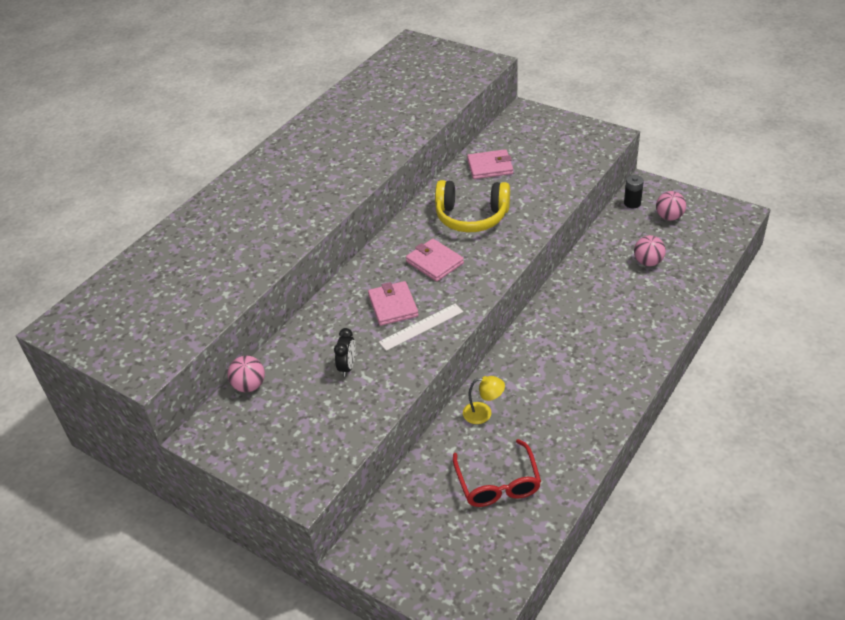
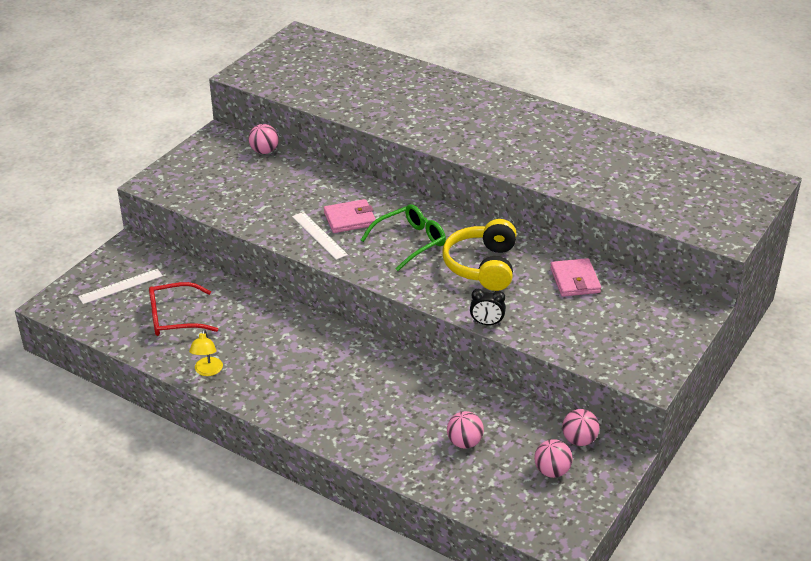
camera: 85 degrees right, 5 degrees down
black clock [334,328,356,377] -> black clock moved to [470,289,506,325]
pink wallet [406,239,464,282] -> green glasses [361,204,446,271]
yellow lamp [463,376,505,424] -> yellow lamp moved to [189,329,223,376]
black battery [624,175,644,208] -> pink ball [562,409,599,446]
none -> white ruler [78,269,163,304]

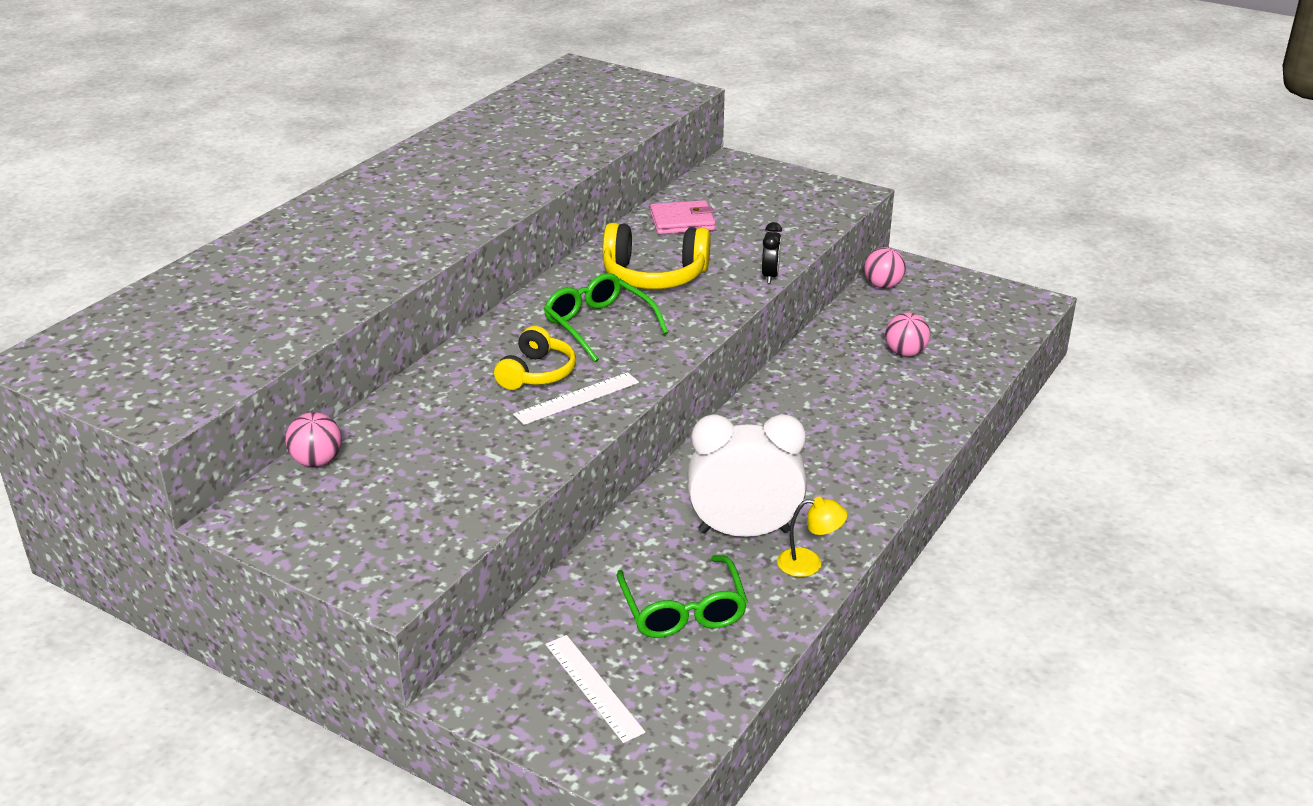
camera: 90 degrees left, 5 degrees down
red glasses [149,282,218,336] -> green glasses [616,555,748,638]
pink wallet [324,199,376,233] -> yellow headphones [494,326,576,390]
pink ball [534,439,573,478] -> none
none -> white clock [687,414,807,537]

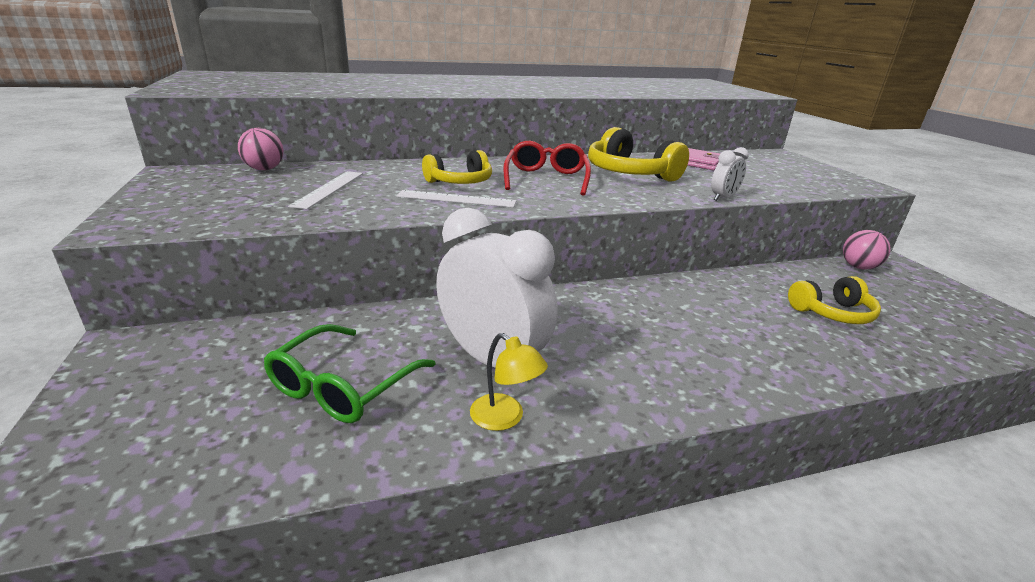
camera: 40 degrees right, 5 degrees down
green glasses [544,273,668,362] -> red glasses [503,141,591,196]
white ruler [545,635,646,743] -> white ruler moved to [288,171,363,209]
black clock [762,222,782,283] -> white clock [711,147,749,201]
pink ball [885,312,930,357] -> yellow headphones [788,276,881,324]

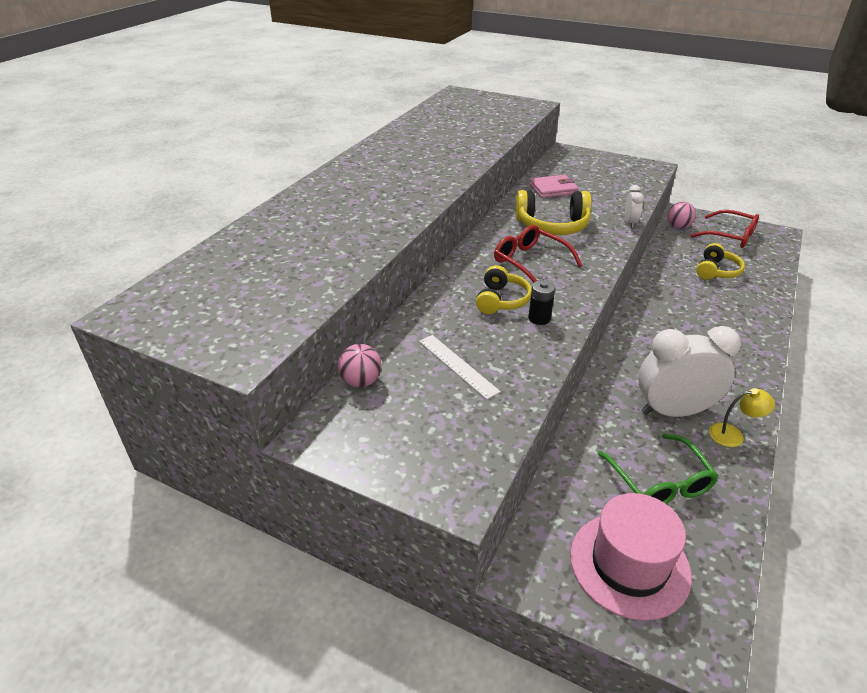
camera: 45 degrees left, 10 degrees up
white ruler [396,190,516,208] -> black battery [529,280,555,325]
none -> pink hat [570,493,692,621]
none -> red glasses [690,210,759,248]

